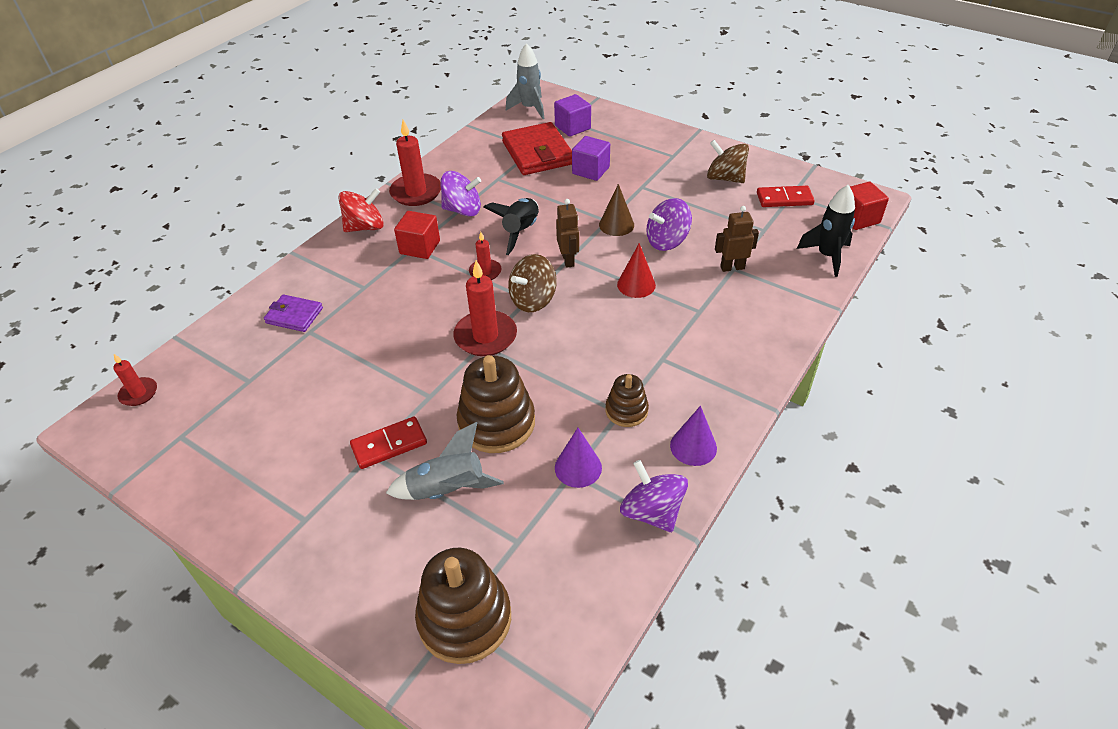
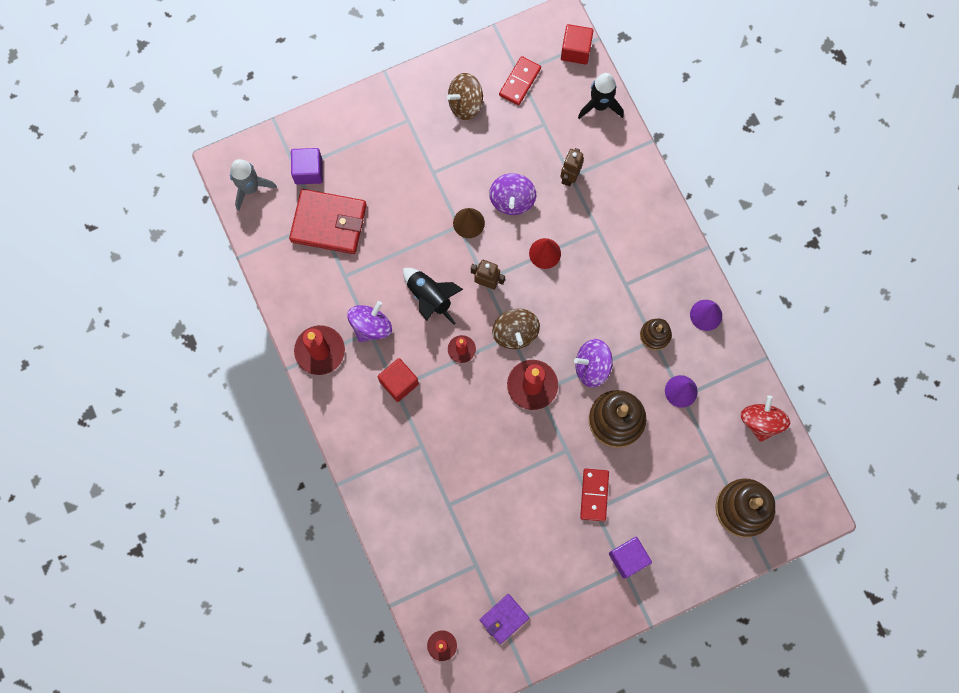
camera: 60 degrees left, 30 degrees up
purple wallet [264,294,323,332] -> purple wallet moved to [480,594,529,644]
red spinning top [338,188,384,232] -> red spinning top moved to [741,396,790,442]
grey rocket [386,422,504,500] -> none
purple cube [572,136,610,181] -> purple cube moved to [609,537,652,579]
purple spinning top [620,460,688,532] -> purple spinning top moved to [574,339,613,387]

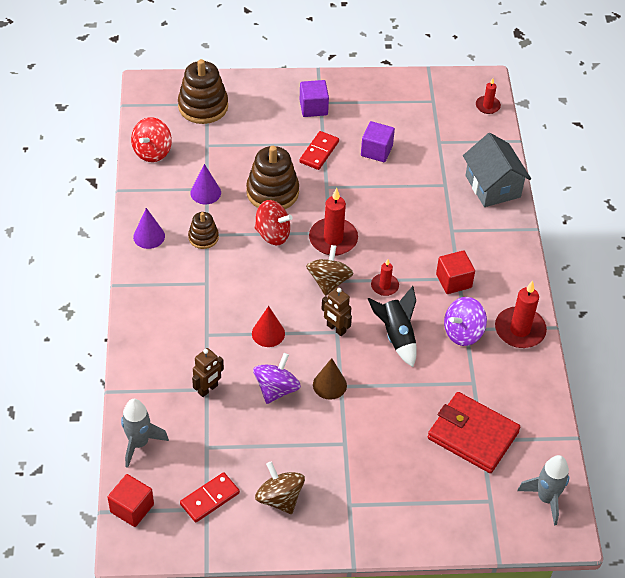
camera: 160 degrees left, 25 degrees down
purple cube [291,148,323,185] -> purple cube moved to [361,121,395,162]
brown spinning top [447,73,483,120] -> brown spinning top turned 120 degrees counterclockwise [255,461,305,514]
purple wallet [480,594,529,644] -> none
purple spinning top [574,339,613,387] -> red spinning top [255,200,292,245]
black rocket [578,73,624,119] -> grey rocket [121,399,169,468]
none -> grey house [463,133,531,207]

